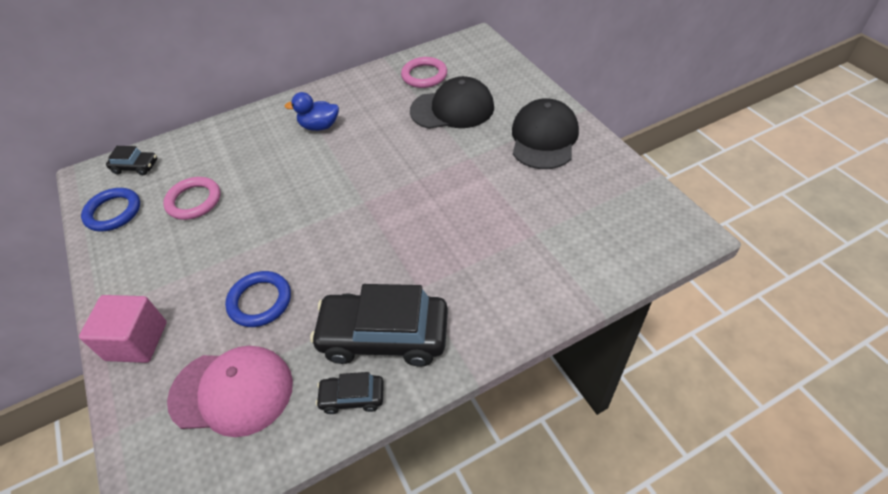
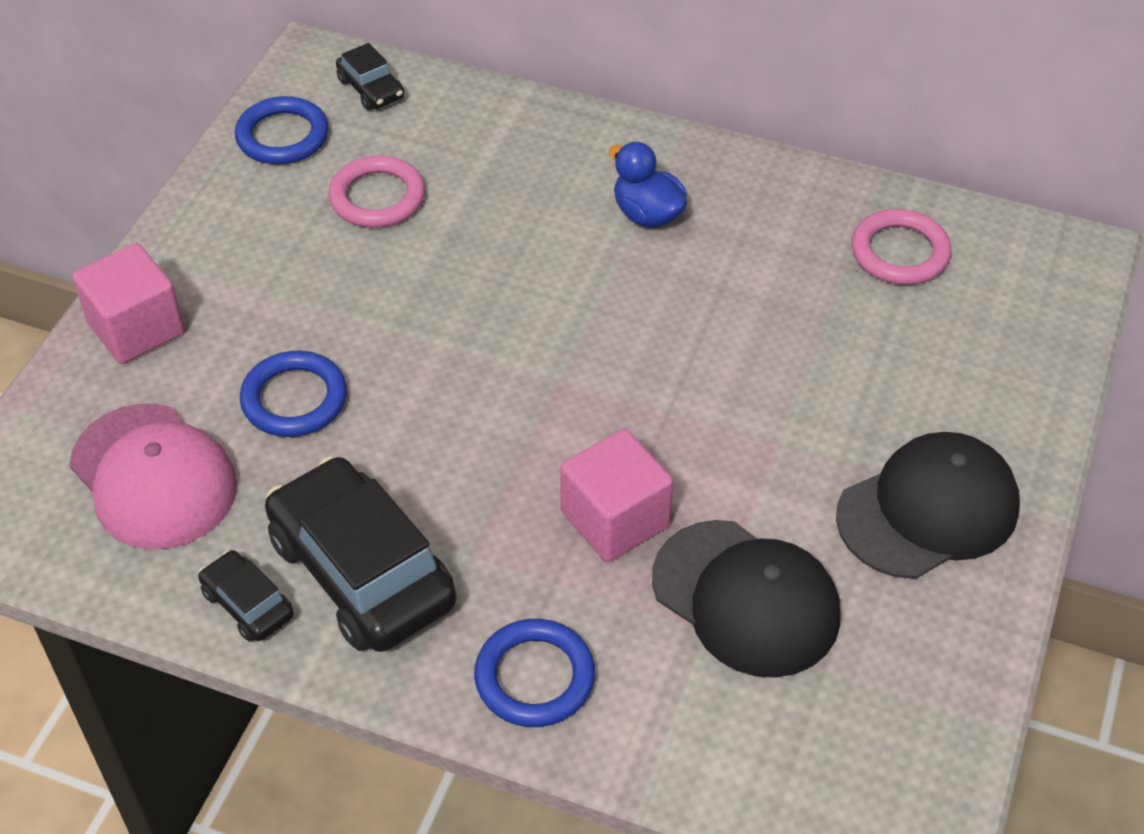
camera: 45 degrees right, 0 degrees up
black cap [410,76,494,129] -> black cap moved to [652,520,840,678]
none -> blue ring [474,619,595,727]
none -> pink cube [560,429,673,562]

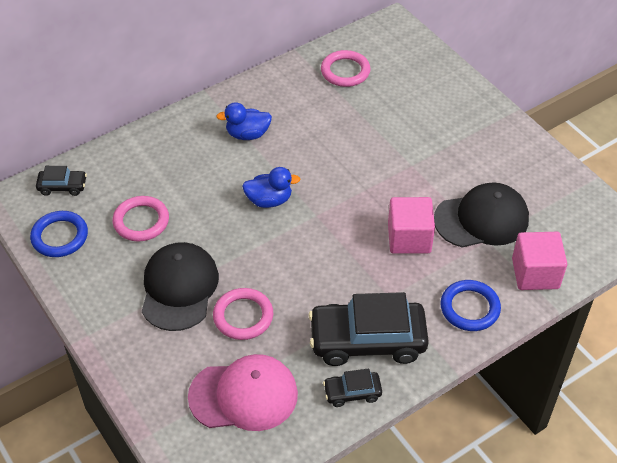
camera: 55 degrees left, 0 degrees up
pink cube [72,243,185,364] -> pink cube moved to [512,232,567,290]
blue ring [240,351,347,437] -> pink ring [213,288,273,340]
black cap [836,432,1020,579] -> black cap moved to [142,242,219,331]
none -> blue duck [242,167,300,208]

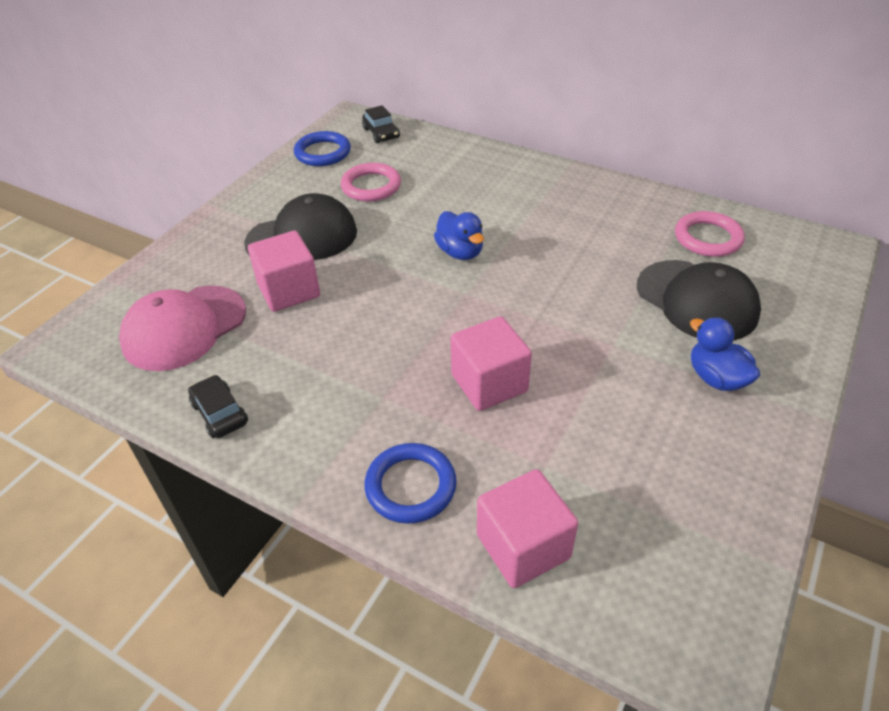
camera: 65 degrees right, 5 degrees down
pink cap [188,354,298,431] -> pink cap turned 75 degrees clockwise [119,286,246,371]
pink ring [213,288,273,340] -> pink cube [248,231,320,312]
blue duck [216,102,272,140] -> blue duck moved to [690,317,760,391]
black car [309,292,429,366] -> none
black cap [434,182,529,248] -> black cap moved to [637,260,761,340]

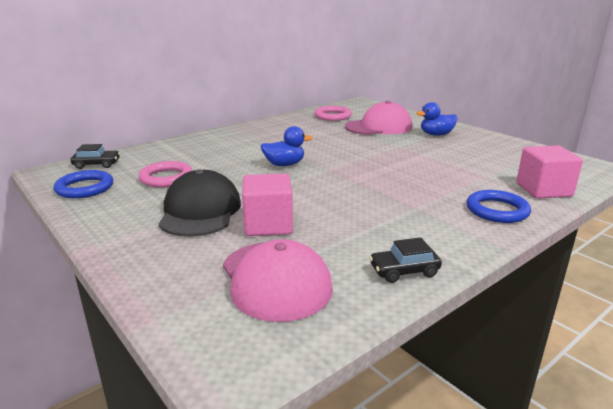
camera: 70 degrees left, 20 degrees down
pink cube [451,316,532,411] -> none
black cap [637,260,761,340] -> pink cap [345,101,412,135]

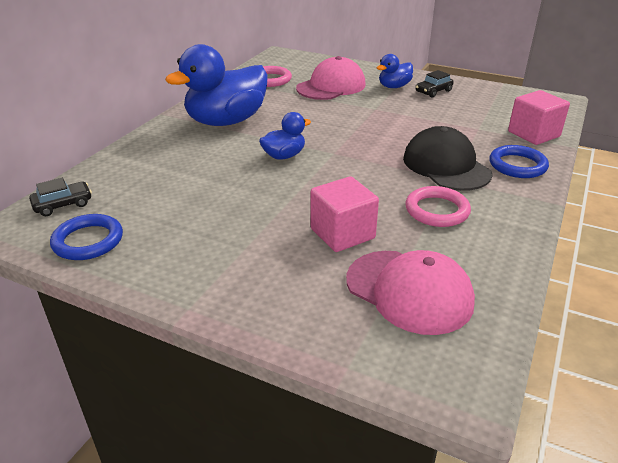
camera: 25 degrees left, 10 degrees up
pink ring [138,161,193,187] -> pink ring moved to [406,186,471,227]
black cap [158,169,241,237] -> black cap moved to [403,126,493,191]
black car [369,237,442,283] -> black car moved to [415,70,454,97]
none -> blue duck [165,44,268,126]

